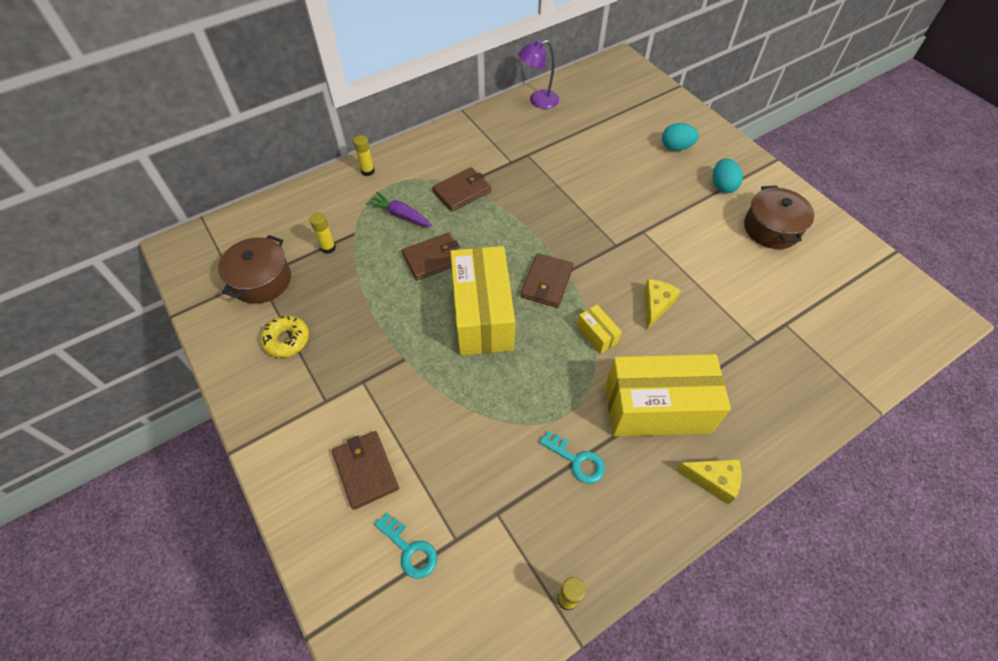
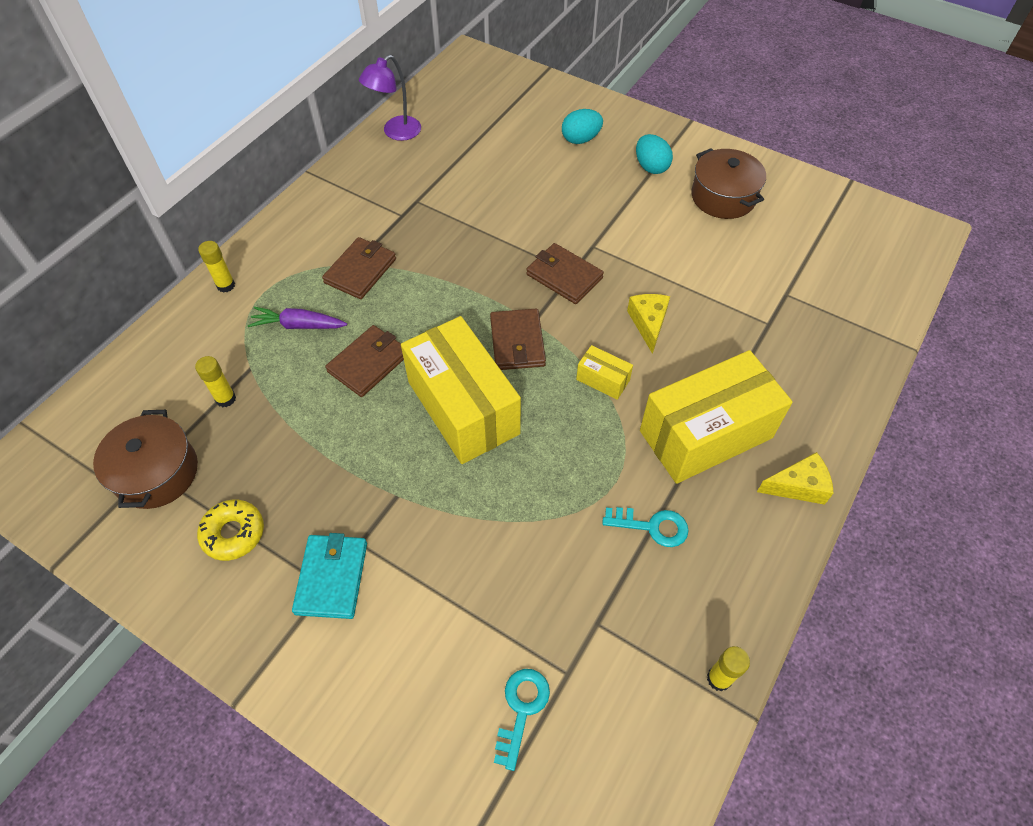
camera: 25 degrees left, 0 degrees up
brown wallet [332,431,399,510] -> brown wallet moved to [526,243,604,304]
turquoise key [374,513,437,579] -> turquoise key turned 90 degrees counterclockwise [494,669,550,771]
none -> turquoise wallet [292,533,367,619]

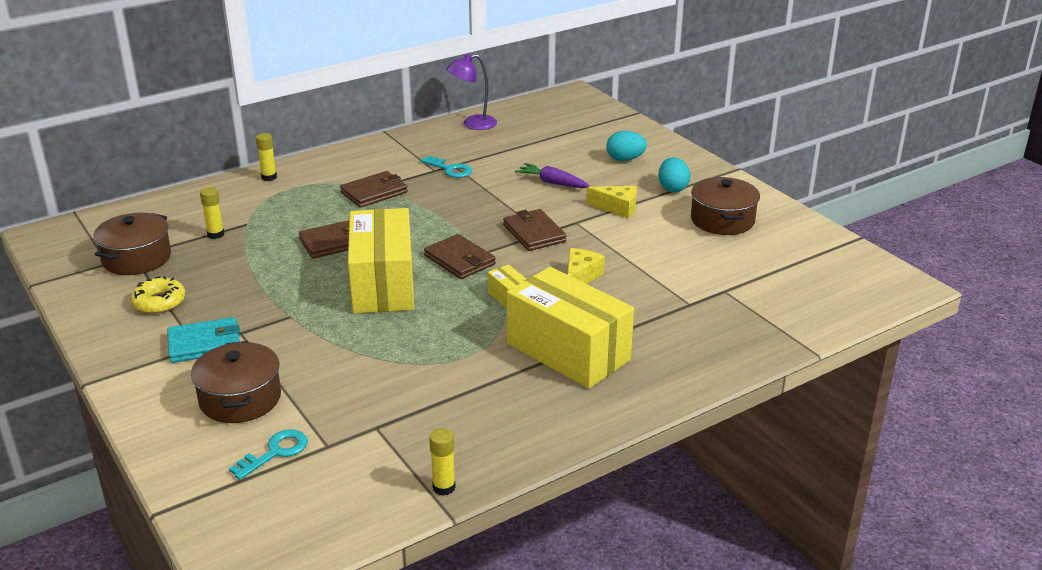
camera: 25 degrees right, 25 degrees down
purple carrot [248,307,347,329] -> purple carrot moved to [515,163,590,188]
turquoise wallet [292,533,367,619] -> turquoise wallet turned 45 degrees clockwise [167,317,240,363]
brown wallet [490,309,546,370] -> brown wallet turned 60 degrees counterclockwise [424,234,496,279]
turquoise key [602,507,689,547] -> turquoise key moved to [421,156,472,178]
yellow box [640,350,793,484] -> yellow box turned 45 degrees clockwise [507,267,634,389]
yellow cheese [757,452,833,505] -> yellow cheese moved to [586,186,637,218]
none -> brown pot [191,341,281,423]

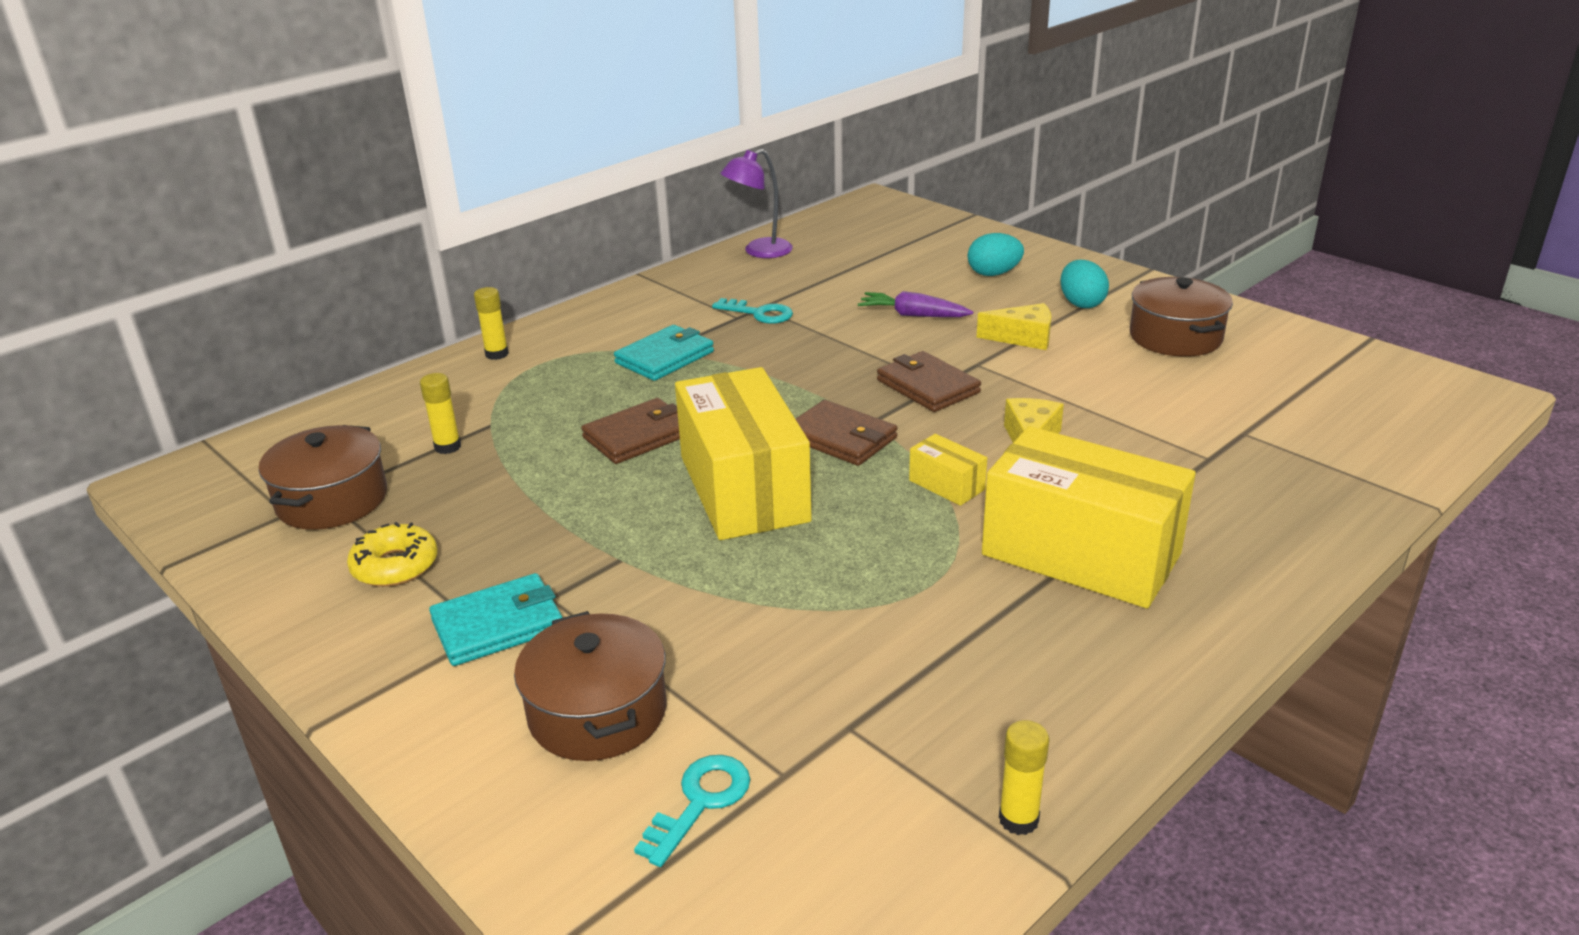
camera: 10 degrees left, 0 degrees up
brown wallet [340,171,408,208] -> turquoise wallet [614,325,714,381]

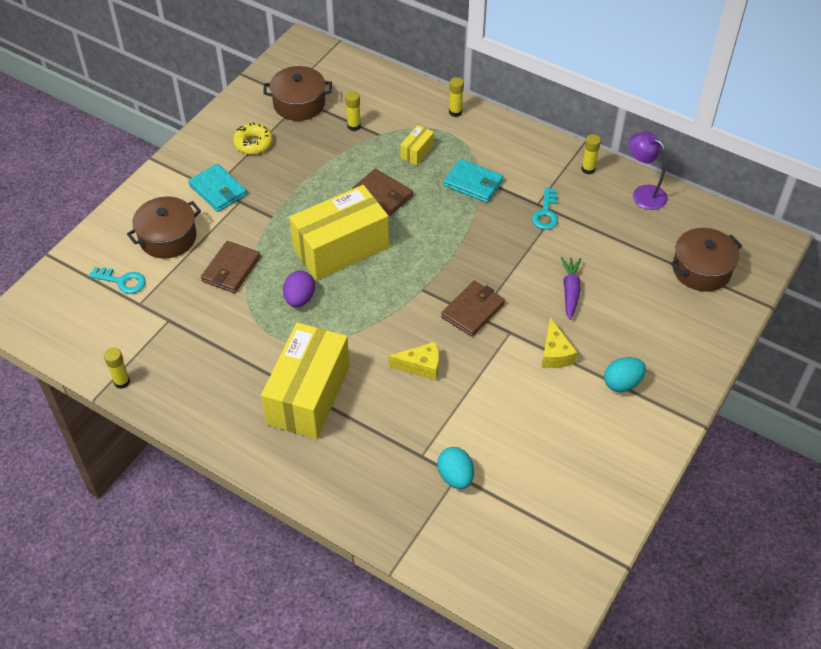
camera: 75 degrees right, 20 degrees up
brown wallet [796,400,898,466] -> brown wallet moved to [201,241,261,293]
yellow box [909,434,987,506] -> yellow box moved to [400,125,434,165]
turquoise egg [968,233,1024,276] -> turquoise egg moved to [437,447,474,489]
brown pot [1130,277,1233,357] -> brown pot moved to [671,228,742,292]
none -> purple egg [283,271,315,307]
none -> yellow glue stick [581,134,601,174]

